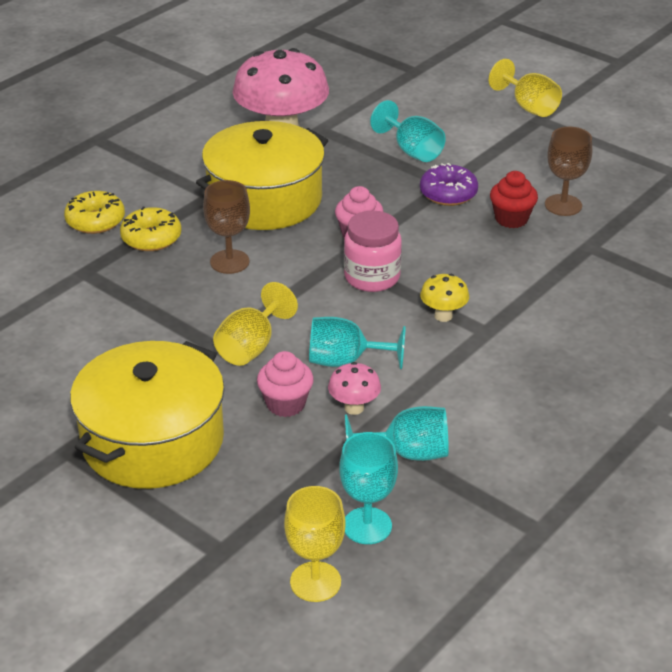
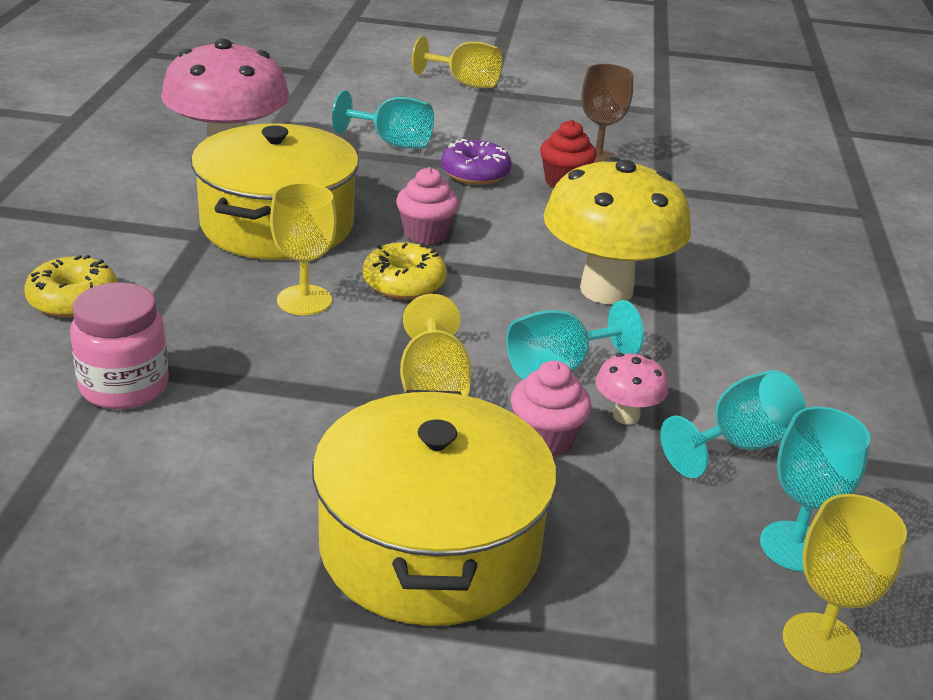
camera: 35 degrees left, 5 degrees down
yellow donut [120,207,181,251] -> yellow donut moved to [363,242,447,300]
brown goblet [203,180,250,274] -> yellow goblet [270,183,336,315]
pink jar [344,211,402,292] -> pink jar moved to [70,282,169,410]
yellow mushroom [420,274,469,322] -> yellow mushroom [543,157,691,304], size x2.33

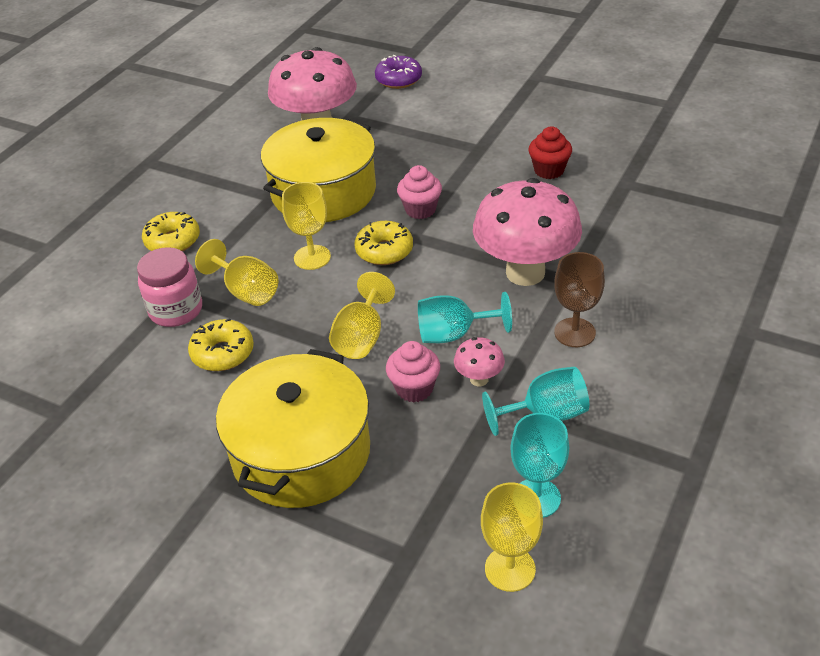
camera: 25 degrees right, 10 degrees up
turquoise goblet [332,90,434,149] -> none
yellow goblet [412,36,502,88] -> yellow goblet moved to [195,239,278,306]
purple donut [441,139,512,185] -> purple donut moved to [375,55,422,89]
yellow mushroom [543,157,691,304] -> pink mushroom [473,178,582,286]
brown goblet [581,64,633,163] -> brown goblet moved to [554,252,605,347]
none -> yellow donut [188,318,254,371]

